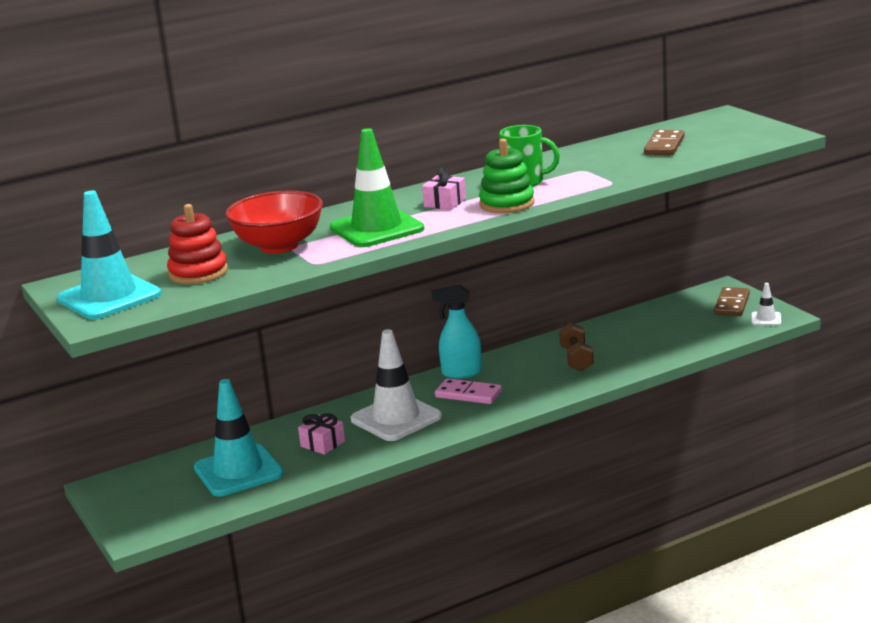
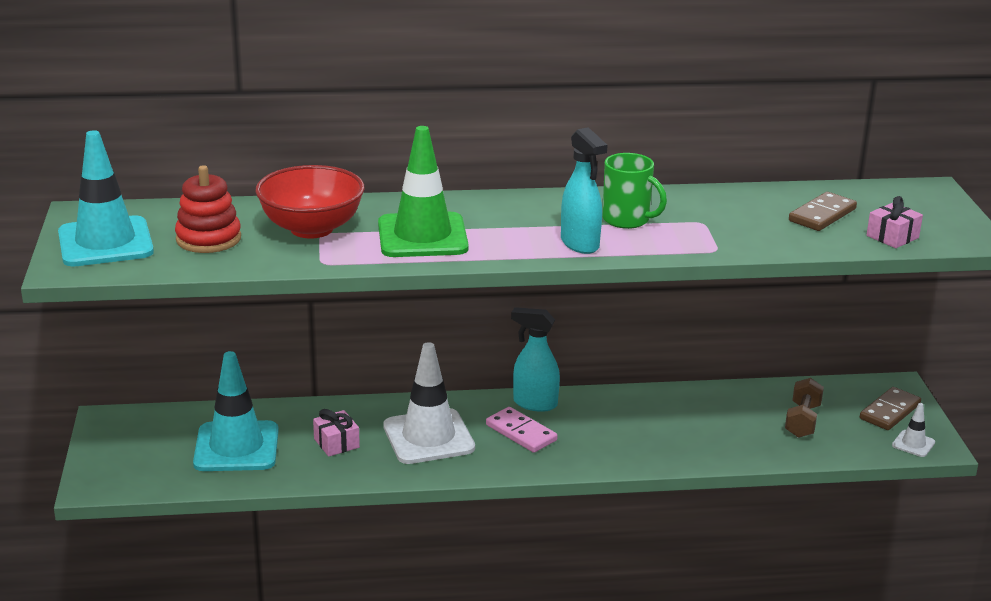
camera: 20 degrees right, 5 degrees up
pink gift [422,168,466,210] -> pink gift moved to [867,196,923,248]
green stacking toy [479,139,534,213] -> turquoise spray bottle [561,127,607,254]
brown dumbbell [559,323,594,371] -> brown dumbbell moved to [785,378,824,438]

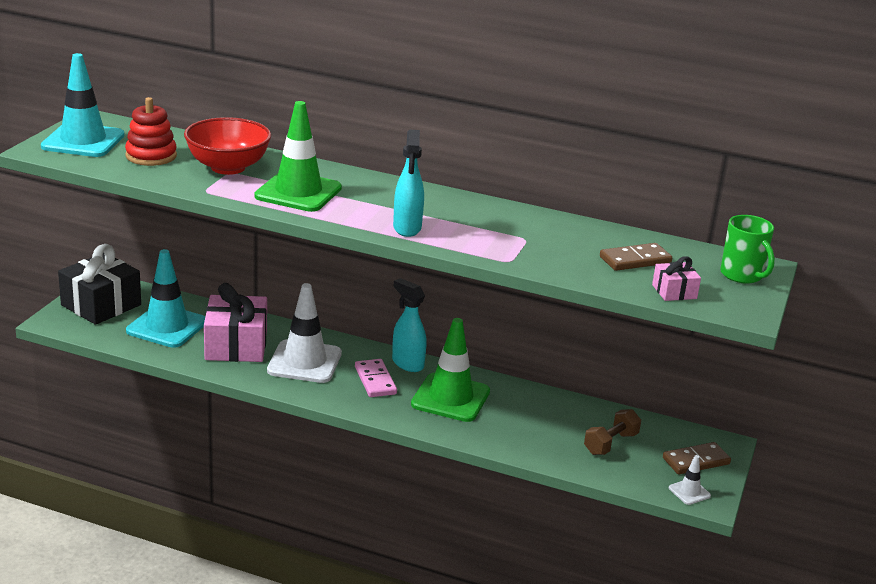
camera: 25 degrees right, 0 degrees up
pink gift [313,409,360,457] -> pink gift [204,283,267,362], size x2.08
green mug [602,153,667,229] -> green mug moved to [720,215,775,284]
none -> black gift [58,244,141,325]
none -> green traffic cone [411,318,490,422]

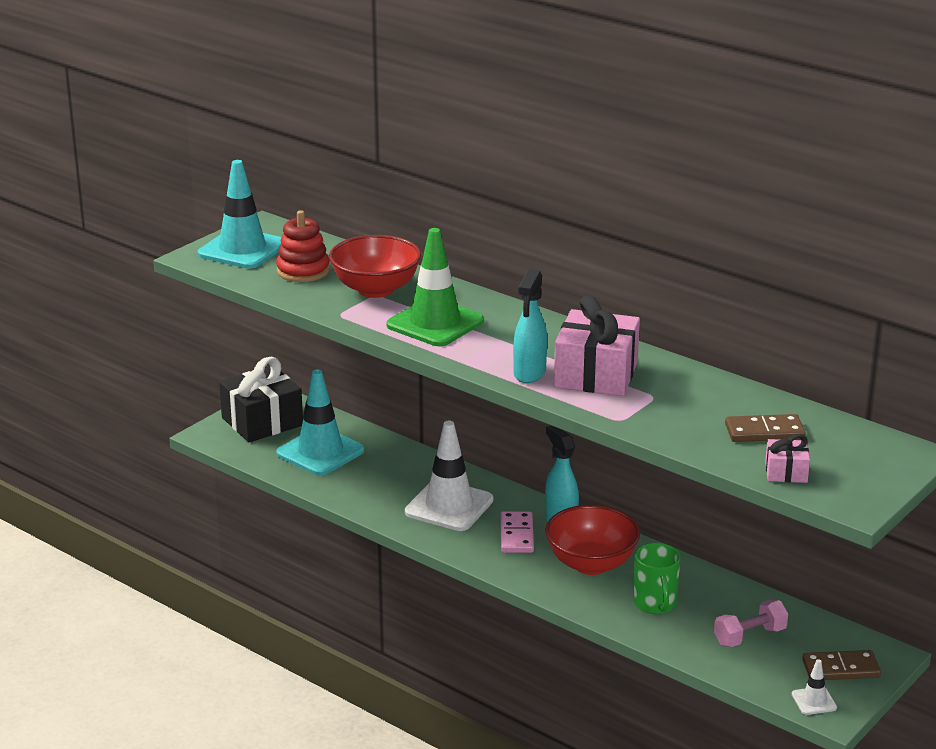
camera: 20 degrees right, 0 degrees up
pink gift [204,283,267,362] -> pink gift moved to [554,295,640,396]
green traffic cone [411,318,490,422] -> red bowl [545,505,640,575]
brown dumbbell [584,409,641,455] -> pink dumbbell [714,600,788,647]
green mug [720,215,775,284] -> green mug moved to [633,543,681,614]

